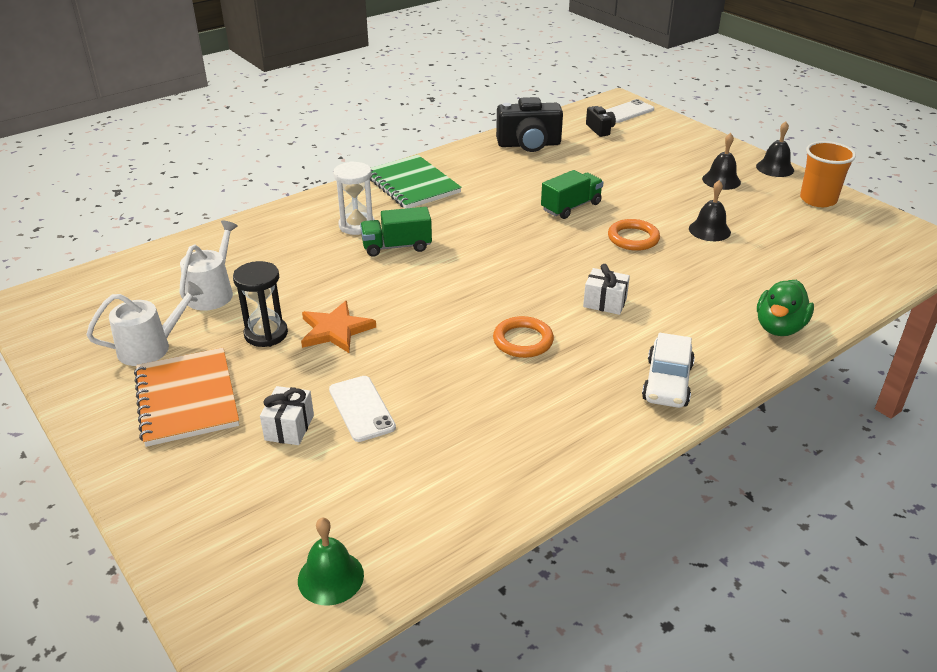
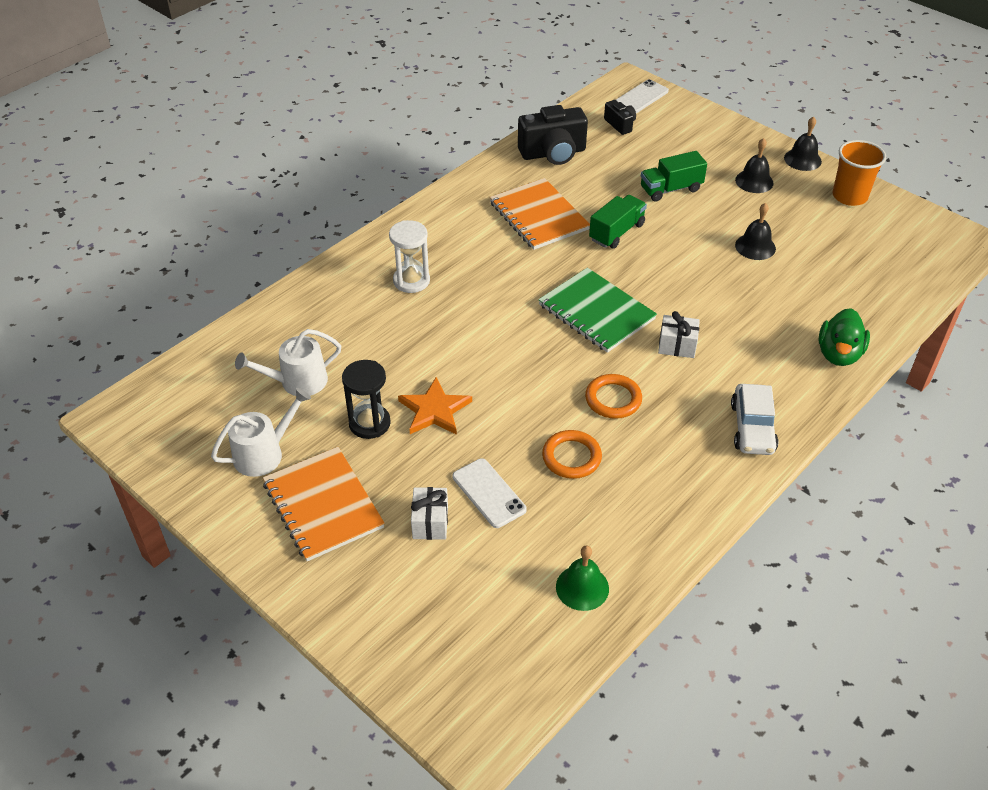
camera: 10 degrees left, 10 degrees up
white watering can [179,220,238,311] -> white watering can turned 120 degrees counterclockwise [235,329,341,396]
green bell [298,518,364,606] -> green bell moved to [556,545,609,611]
green truck [360,207,432,257] -> green truck moved to [641,151,707,202]
green notebook [370,155,462,209] -> green notebook moved to [538,268,657,353]
orange ring [608,219,660,251] -> orange ring moved to [542,430,602,479]
none -> orange notebook [490,178,590,250]

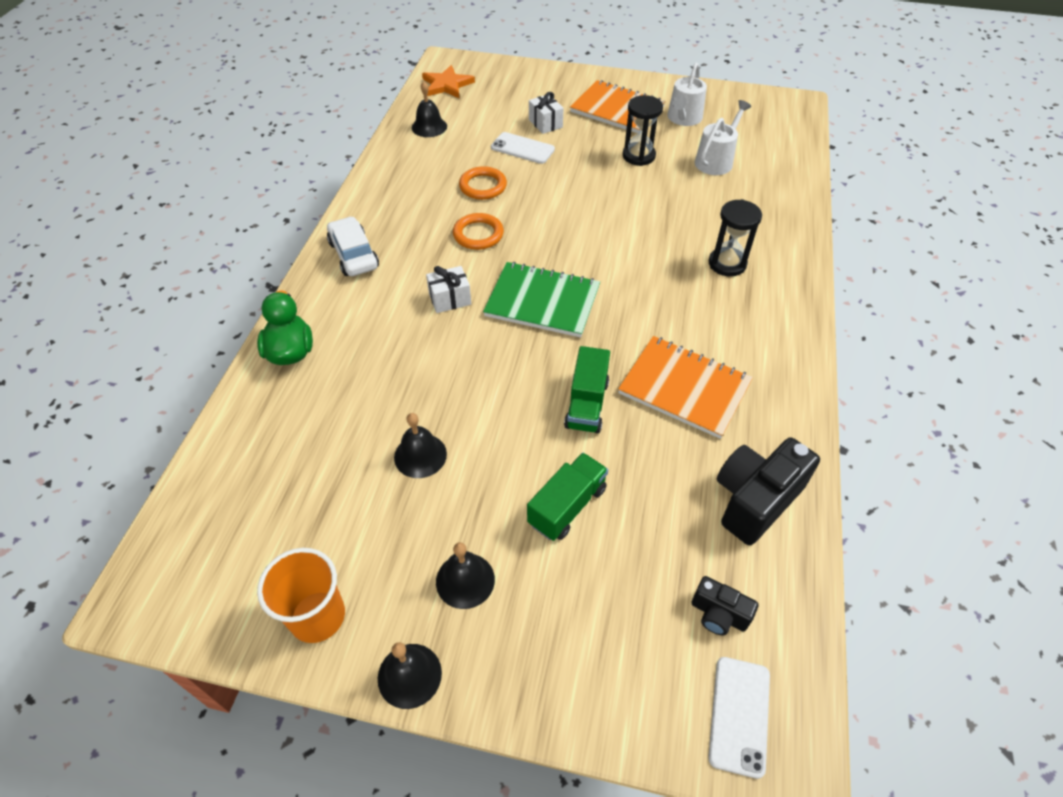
camera: 150 degrees right, 5 degrees up
white hourglass [389,220,430,293] -> black hourglass [709,199,762,277]
orange star [398,377,472,435] -> orange star moved to [422,65,475,99]
green bell [556,545,609,611] -> black bell [412,81,447,137]

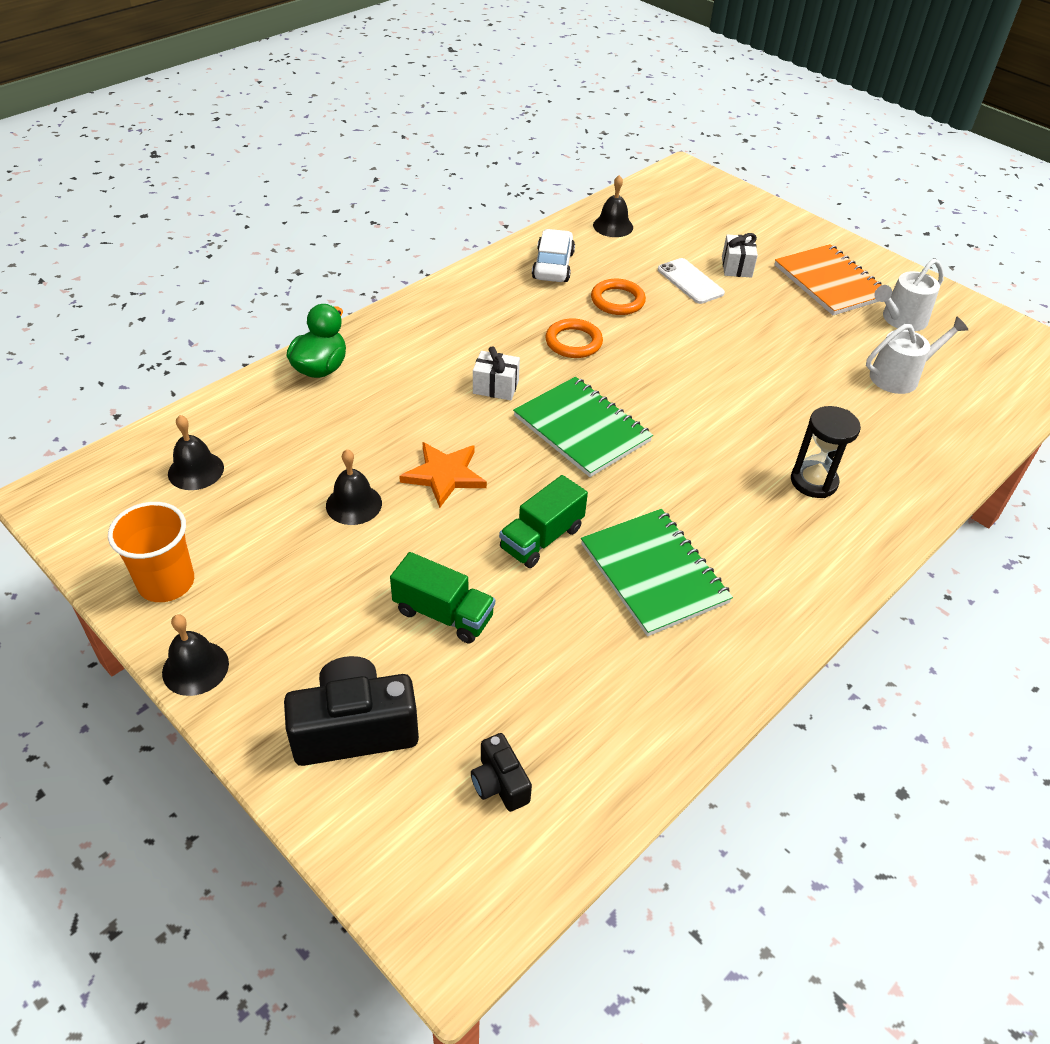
camera: 30 degrees right, 5 degrees down
white car [327,216,379,276] -> white car moved to [532,229,575,282]
orange star [422,65,475,99] -> orange star moved to [399,442,487,508]
black bell [436,542,495,609] -> black bell moved to [168,415,224,490]
green truck [527,453,608,541] -> green truck turned 45 degrees clockwise [390,552,495,643]
orange notebook [618,336,753,439] -> green notebook [581,509,733,636]
black hourglass [623,95,663,166] -> none
white phone [708,657,770,779] -> none
black camera [717,437,820,545] -> black camera moved to [284,656,419,766]

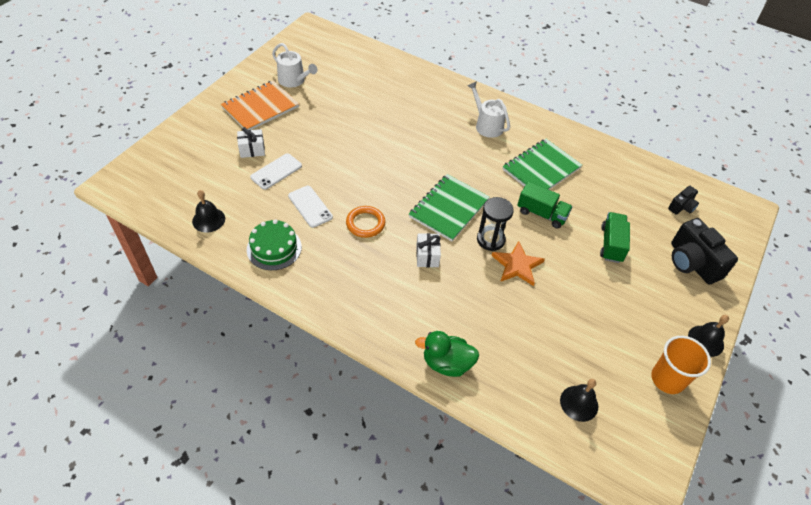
camera: 105 degrees left, 5 degrees up
black bell [326,449,382,525] -> none
white car [532,229,575,282] -> green cake [247,219,302,270]
orange ring [591,279,646,315] -> white phone [288,186,333,228]
black hourglass [791,406,861,498] -> black hourglass moved to [477,197,514,251]
white watering can [866,317,968,394] -> white watering can moved to [468,81,510,138]

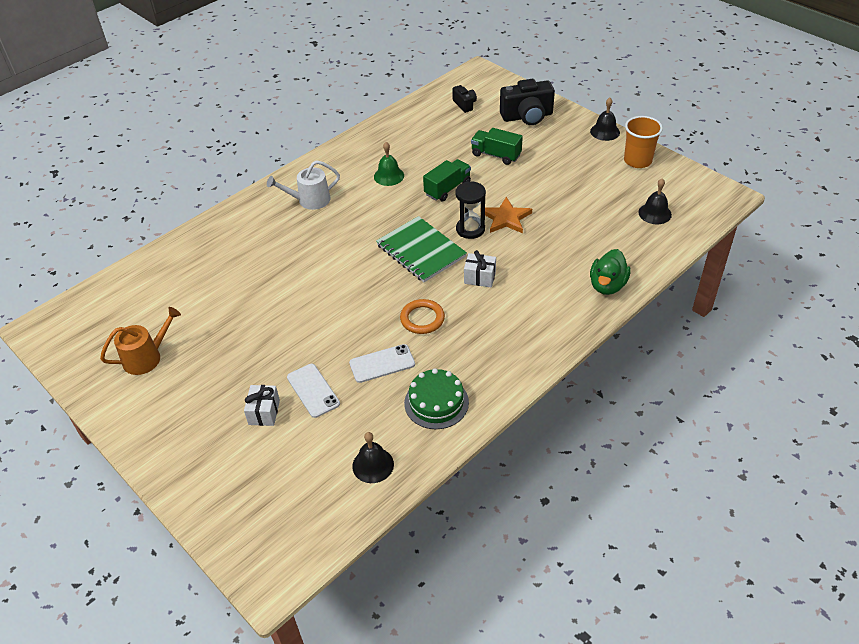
camera: 70 degrees left, 5 degrees down
orange notebook [221,80,299,130] -> none
white watering can [272,43,317,87] -> orange watering can [100,307,181,375]
green notebook [503,139,582,190] -> green bell [374,142,404,186]

